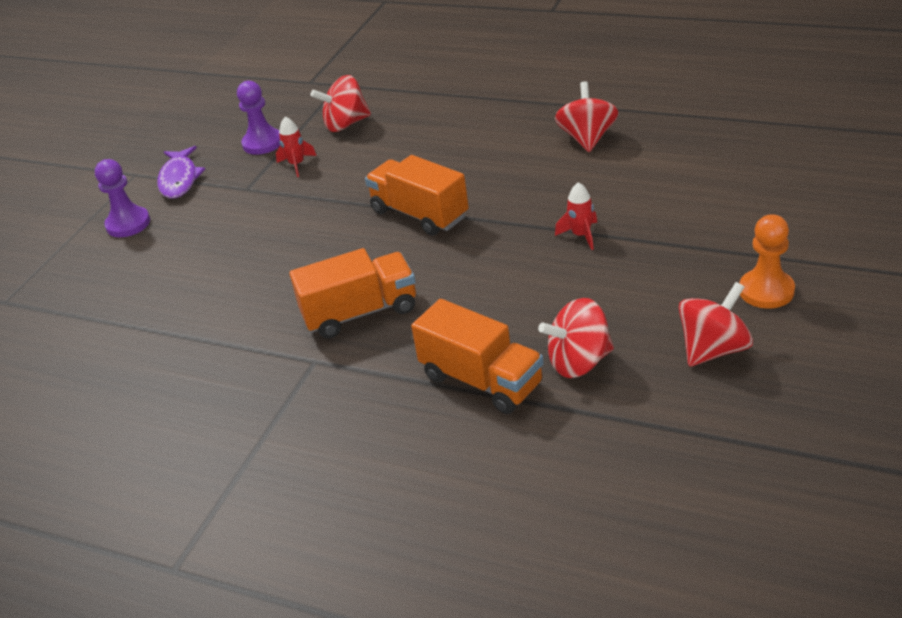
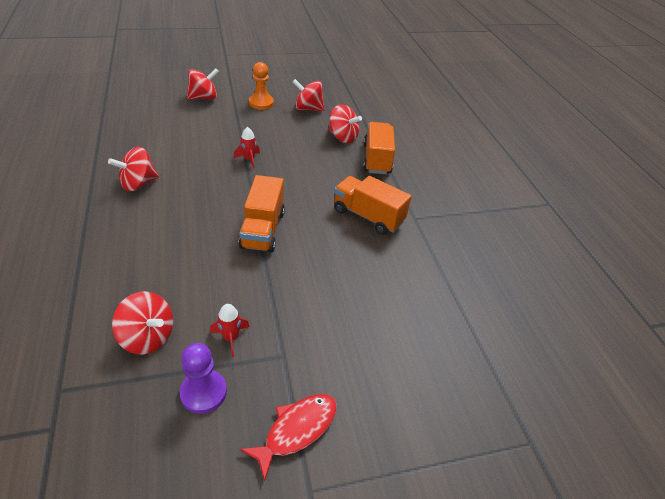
camera: 135 degrees left, 5 degrees up
purple pawn [95,159,150,237] -> none
purple fish [157,146,205,198] -> red fish [240,394,337,481]
none -> red spinning top [187,68,219,100]

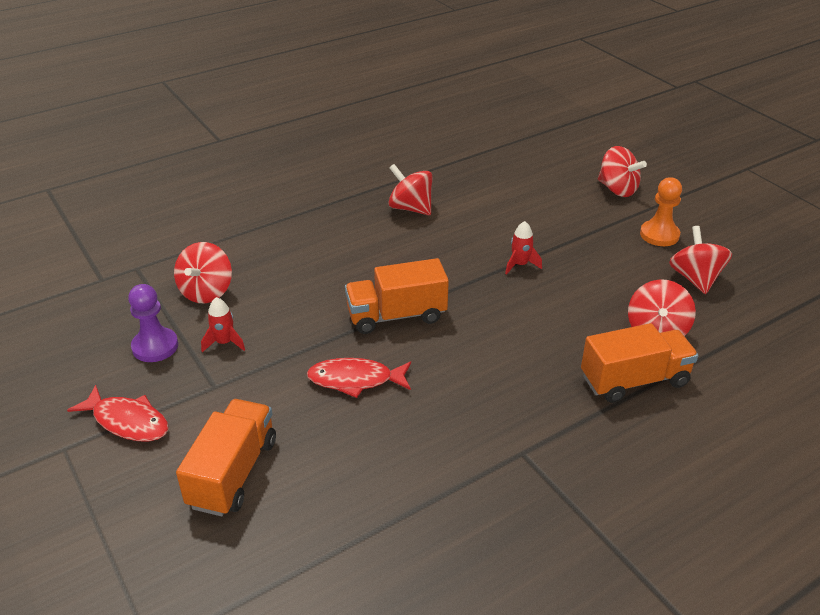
camera: 75 degrees right, 5 degrees down
orange truck [334,176,412,235] -> orange truck moved to [176,399,276,516]
none -> red fish [307,358,411,398]

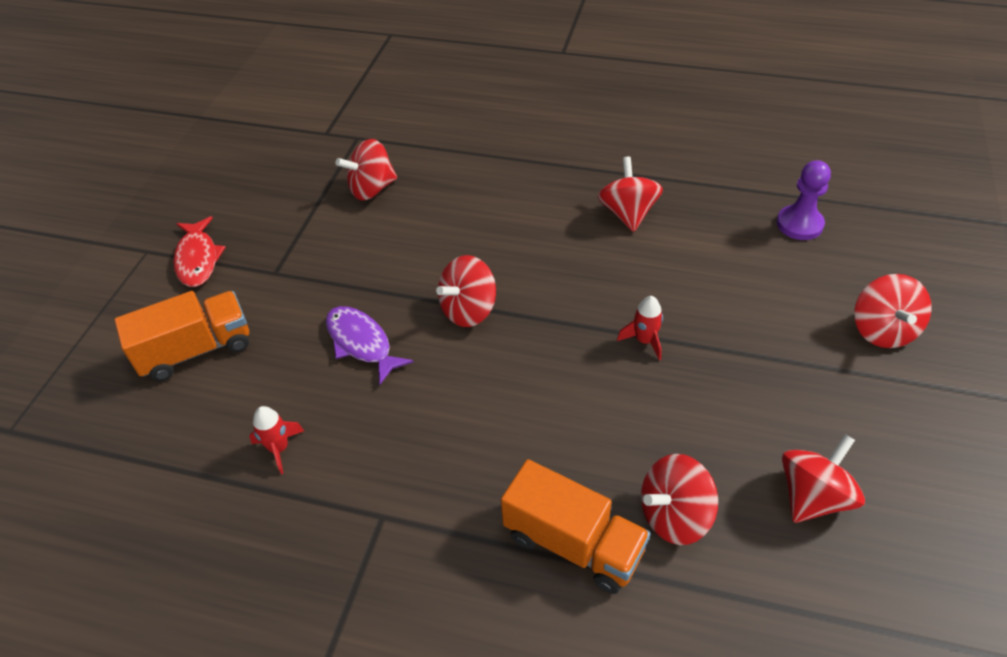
camera: 50 degrees right, 10 degrees up
purple pawn [128,284,178,362] -> purple pawn moved to [777,160,831,240]
red rocket [201,297,245,352] -> red rocket moved to [249,406,304,474]
red fish [307,358,411,398] -> purple fish [326,306,413,384]
orange truck [345,258,449,334] -> red spinning top [436,255,496,327]
orange pawn [640,177,682,246] -> none

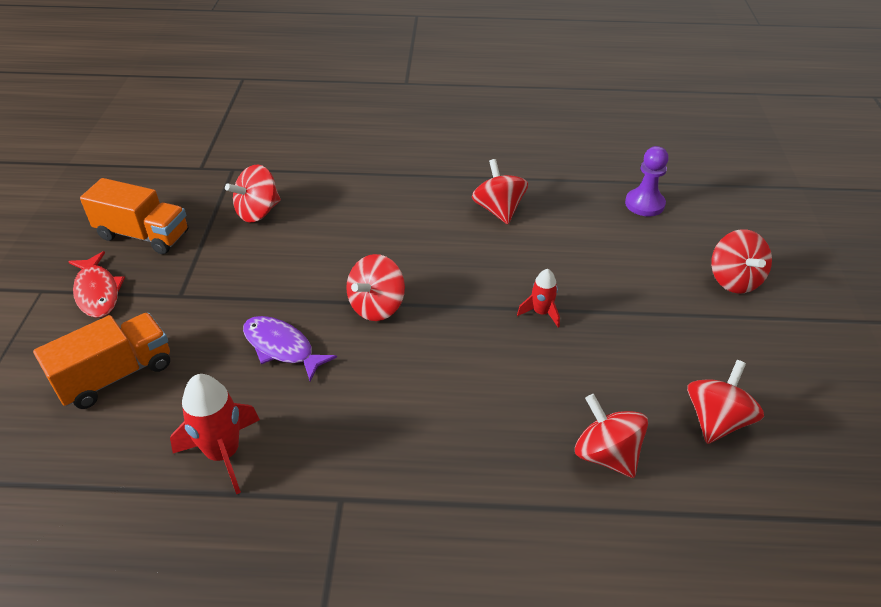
camera: 15 degrees left, 5 degrees down
red rocket [249,406,304,474] -> red rocket [170,374,260,494], size x1.73
orange truck [501,459,651,594] -> orange truck moved to [80,178,188,254]
red spinning top [641,454,718,545] -> red spinning top turned 90 degrees clockwise [575,394,648,478]

